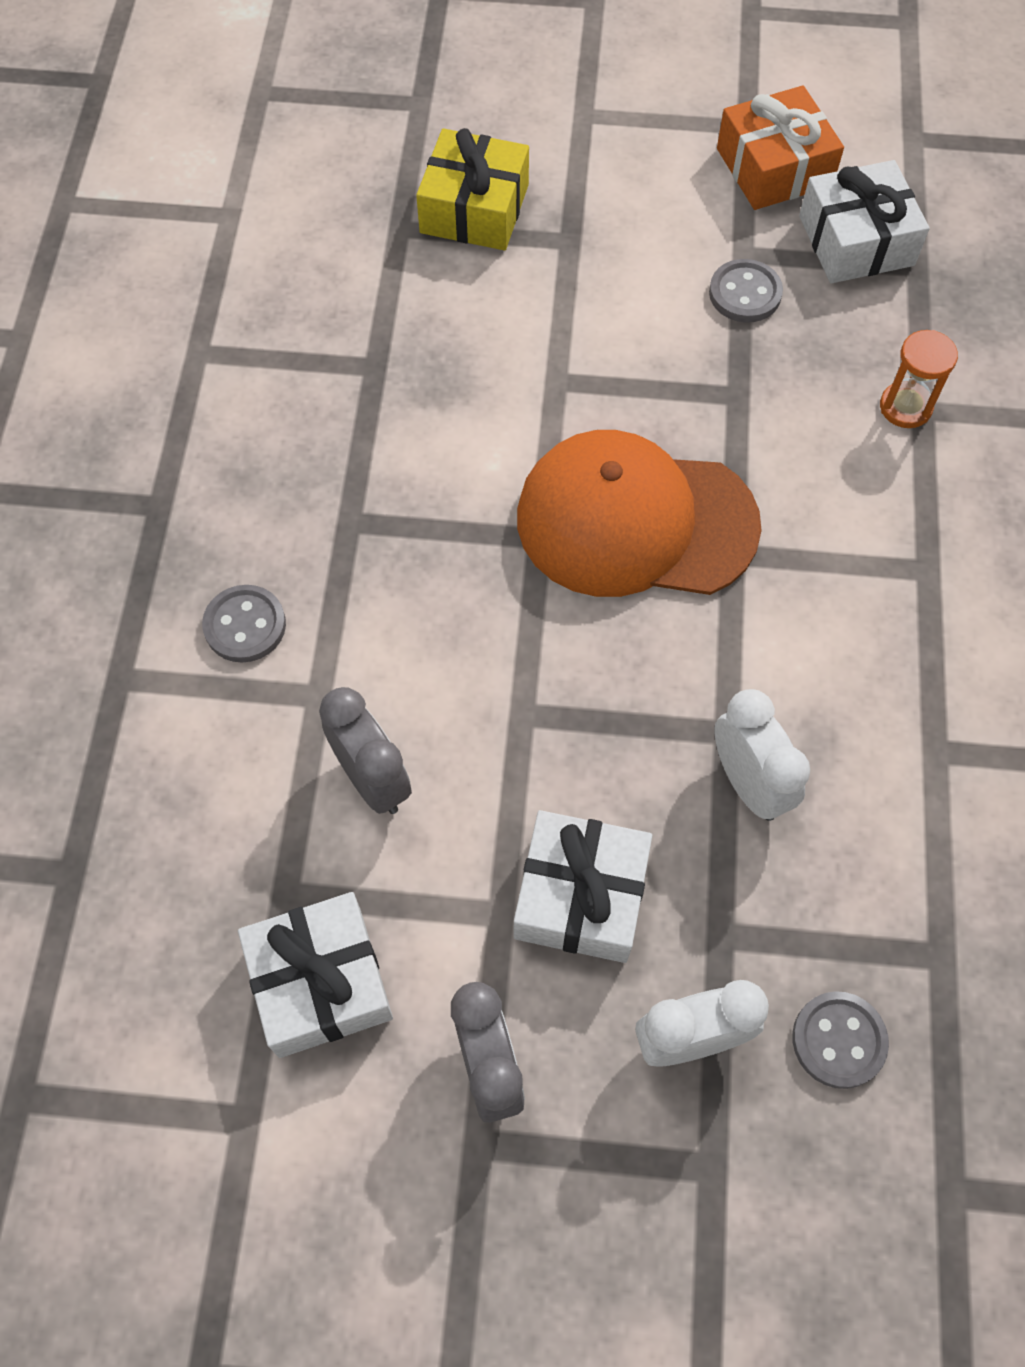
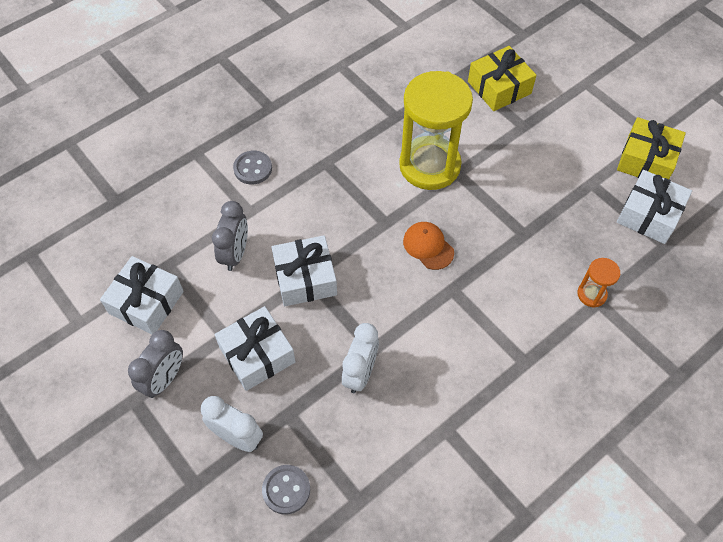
camera: 45 degrees right, 5 degrees down
orange cap [517,430,762,597] -> orange cap [403,222,454,270], size x0.45
grey button [709,259,783,323] -> none
orange gift [717,85,844,210] -> yellow gift [617,117,686,179]
none -> white gift [271,235,337,306]
none -> yellow hourglass [399,71,473,190]

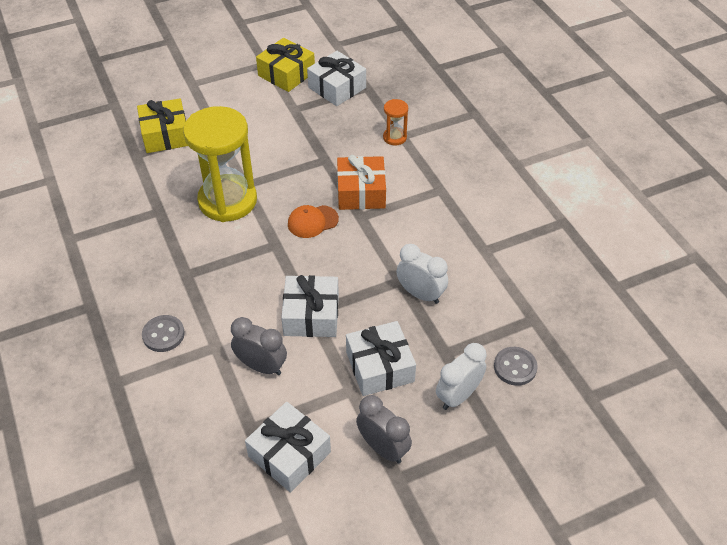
camera: 75 degrees left, 10 degrees down
none -> orange gift [337,155,386,210]

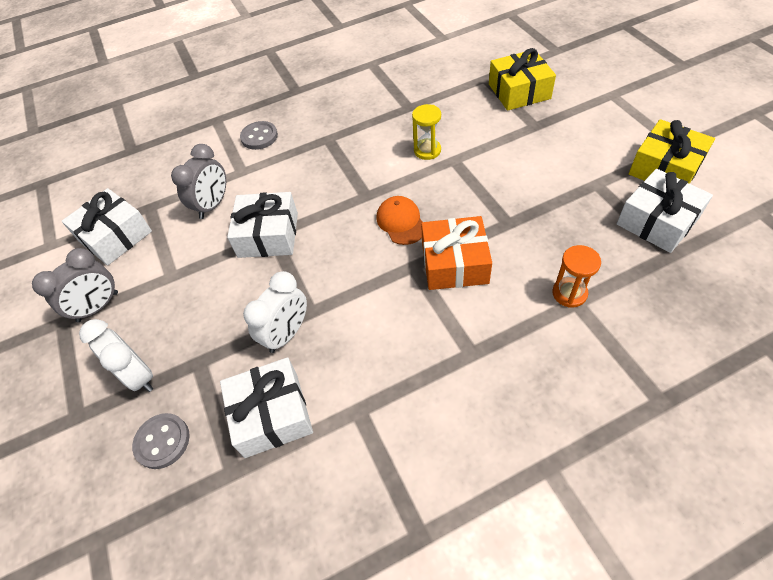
camera: 95 degrees right, 5 degrees up
yellow hourglass [183,106,257,222] -> yellow hourglass [412,104,441,160], size x0.43
white gift [346,321,416,396] -> white gift moved to [220,357,313,458]

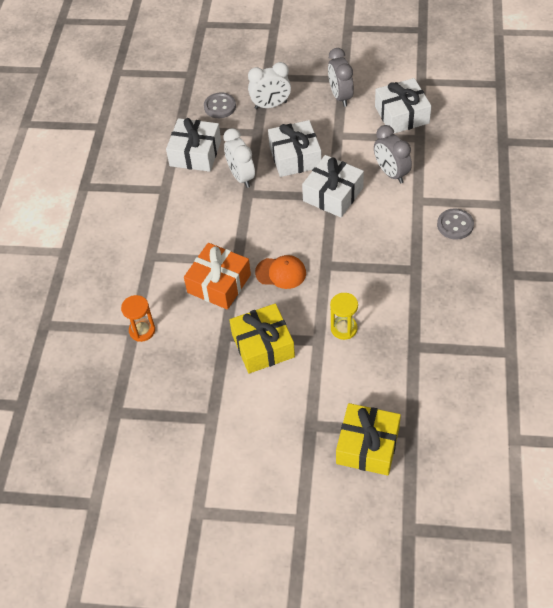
camera: 120 degrees right, 0 degrees up
white gift [617,169,713,253] -> white gift moved to [268,120,322,177]
yellow gift [629,119,715,184] -> yellow gift moved to [229,303,295,374]

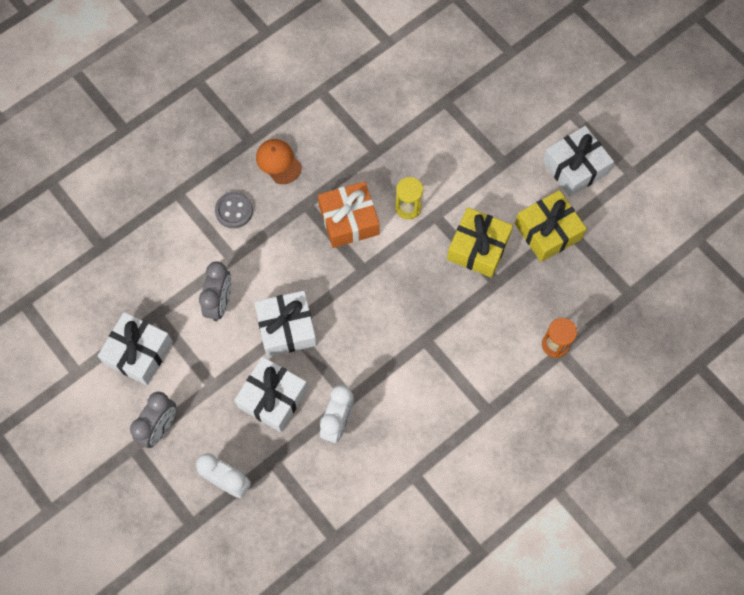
camera: 140 degrees left, 15 degrees up
white gift [166,118,221,172] -> white gift moved to [542,126,614,197]
orange gift [184,243,251,310] -> orange gift moved to [318,181,380,248]
grey button [204,93,236,118] -> none
orange cap [255,255,306,289] -> orange cap moved to [256,139,301,184]
yellow gift [336,403,401,476] -> yellow gift moved to [515,190,587,262]

